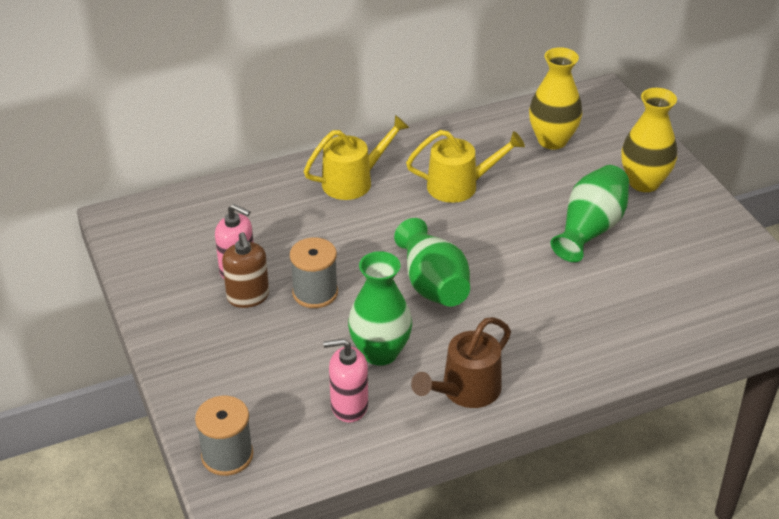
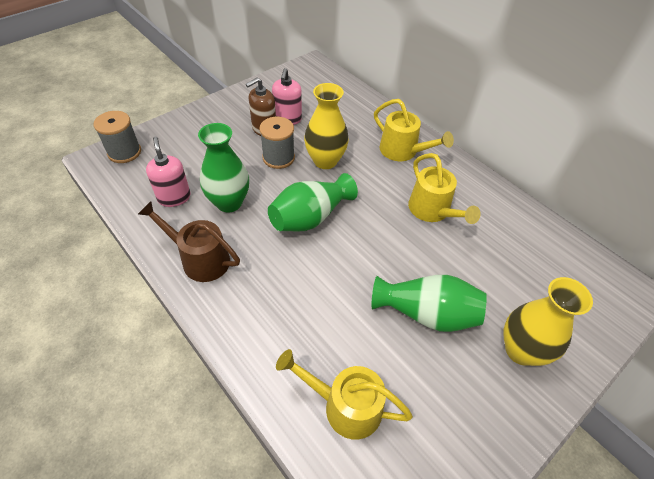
camera: 70 degrees right, 10 degrees up
yellow vase [529,47,582,149] -> yellow vase moved to [304,83,349,169]
none -> yellow watering can [276,349,413,440]

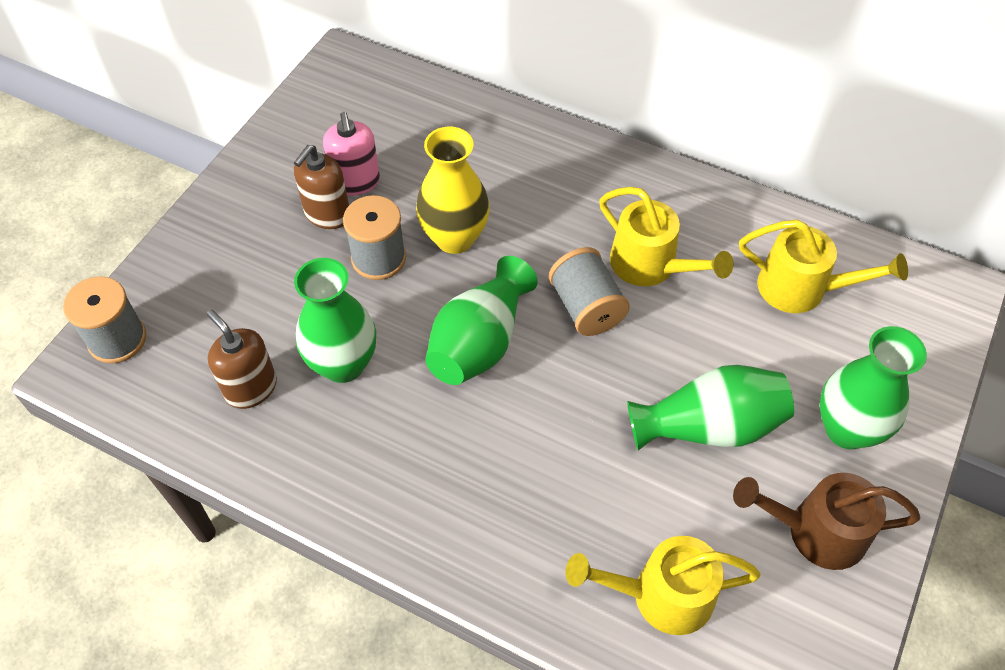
camera: 20 degrees left, 5 degrees up
brown watering can [138,201,240,282] -> brown watering can moved to [733,473,920,570]
pink soap dispenser [146,137,190,207] -> brown soap dispenser [207,310,277,409]
yellow watering can [374,99,454,161] -> yellow watering can moved to [739,220,908,313]
yellow vase [504,277,593,366] -> green vase [820,326,927,449]
none -> grey spool [549,247,630,336]

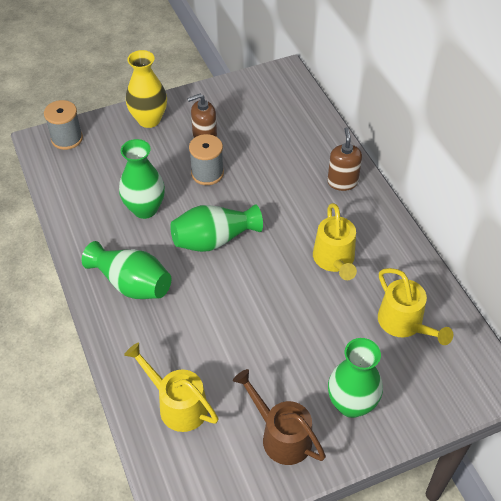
camera: 40 degrees right, 5 degrees down
brown soap dispenser [207,310,277,409] -> brown soap dispenser moved to [327,127,362,191]
pink soap dispenser [323,112,380,196] -> none
yellow vase [416,127,490,254] -> yellow vase moved to [126,50,167,128]
grey spool [549,247,630,336] -> none
green vase [627,365,794,450] -> green vase moved to [82,241,171,299]

